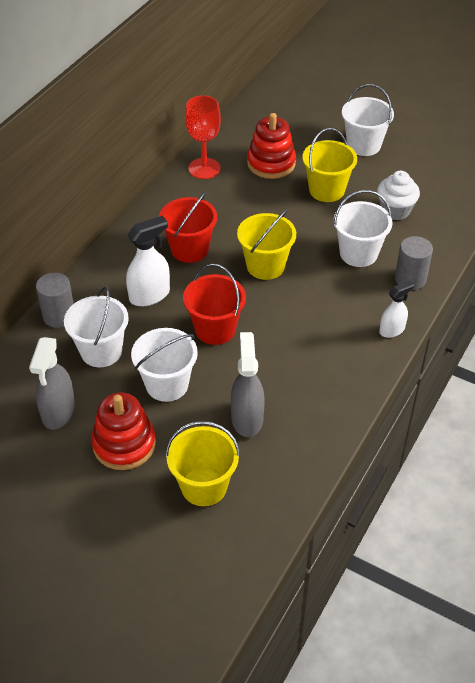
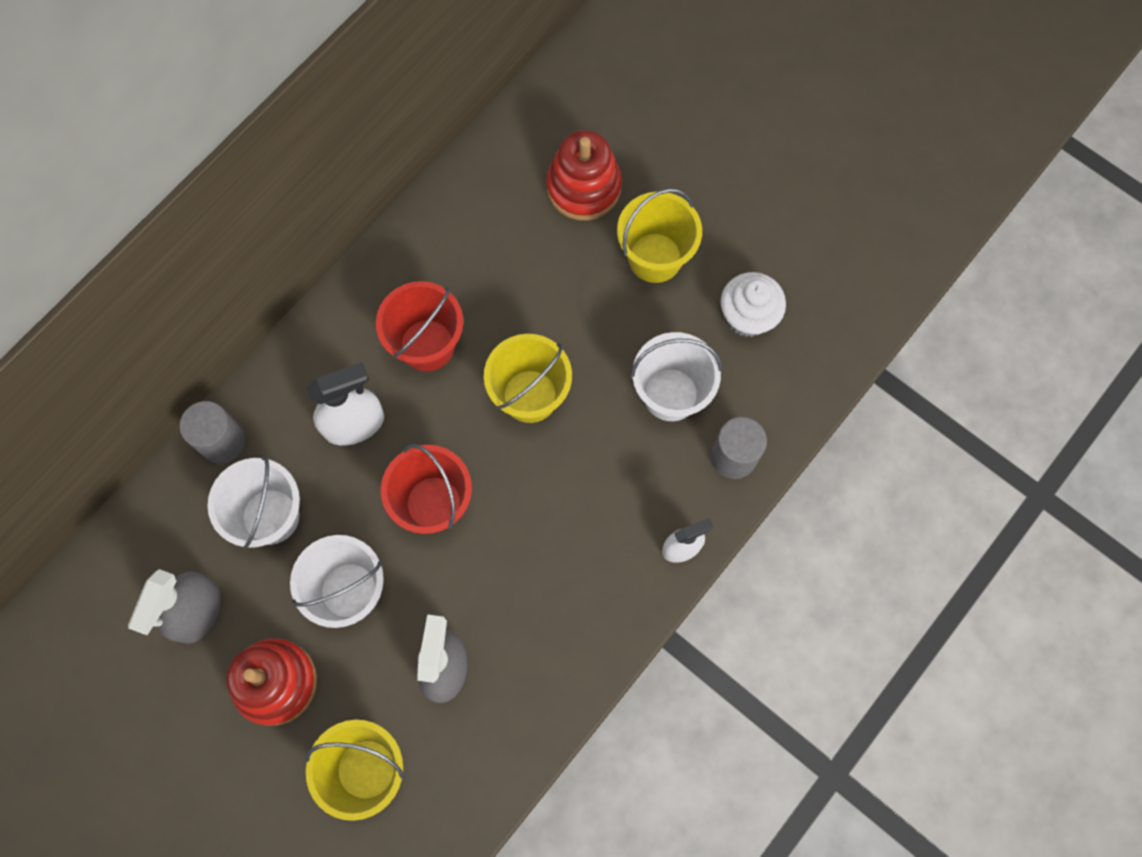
camera: 10 degrees right, 25 degrees up
red goblet [185,95,221,179] -> none
white bucket [342,84,394,156] -> none

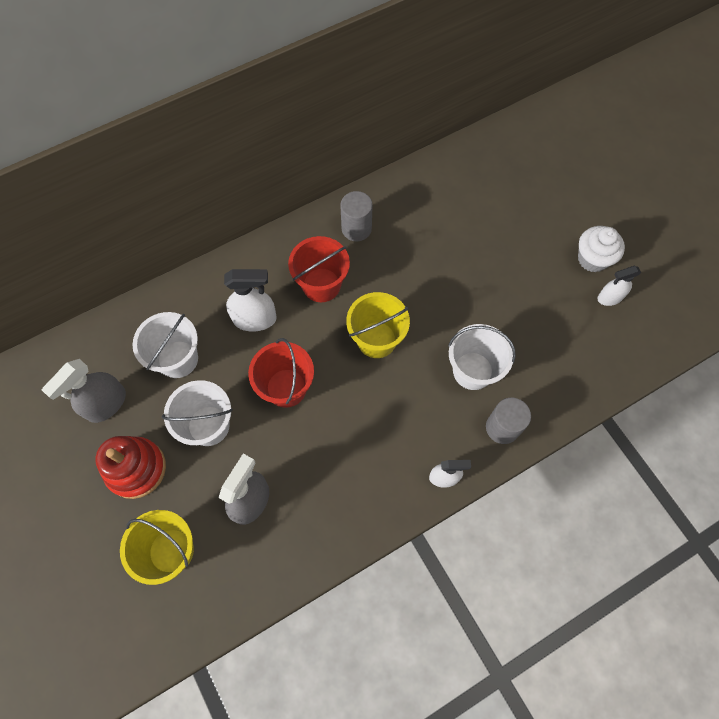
camera: 20 degrees right, 5 degrees down
grey cylinder [179,401,245,464] -> grey cylinder moved to [340,191,373,242]
red stacking toy [546,130,622,221] -> none
yellow bucket [617,189,702,283] -> none
white cupcake [721,272,786,337] -> white cupcake moved to [578,226,625,272]
none -> white spray bottle [597,266,641,306]

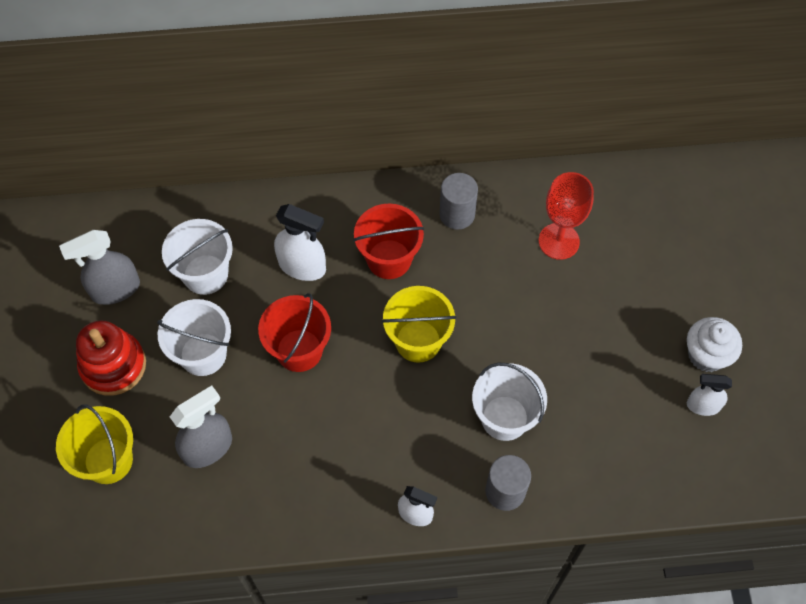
camera: 25 degrees right, 5 degrees down
none -> red goblet [539,172,594,260]

